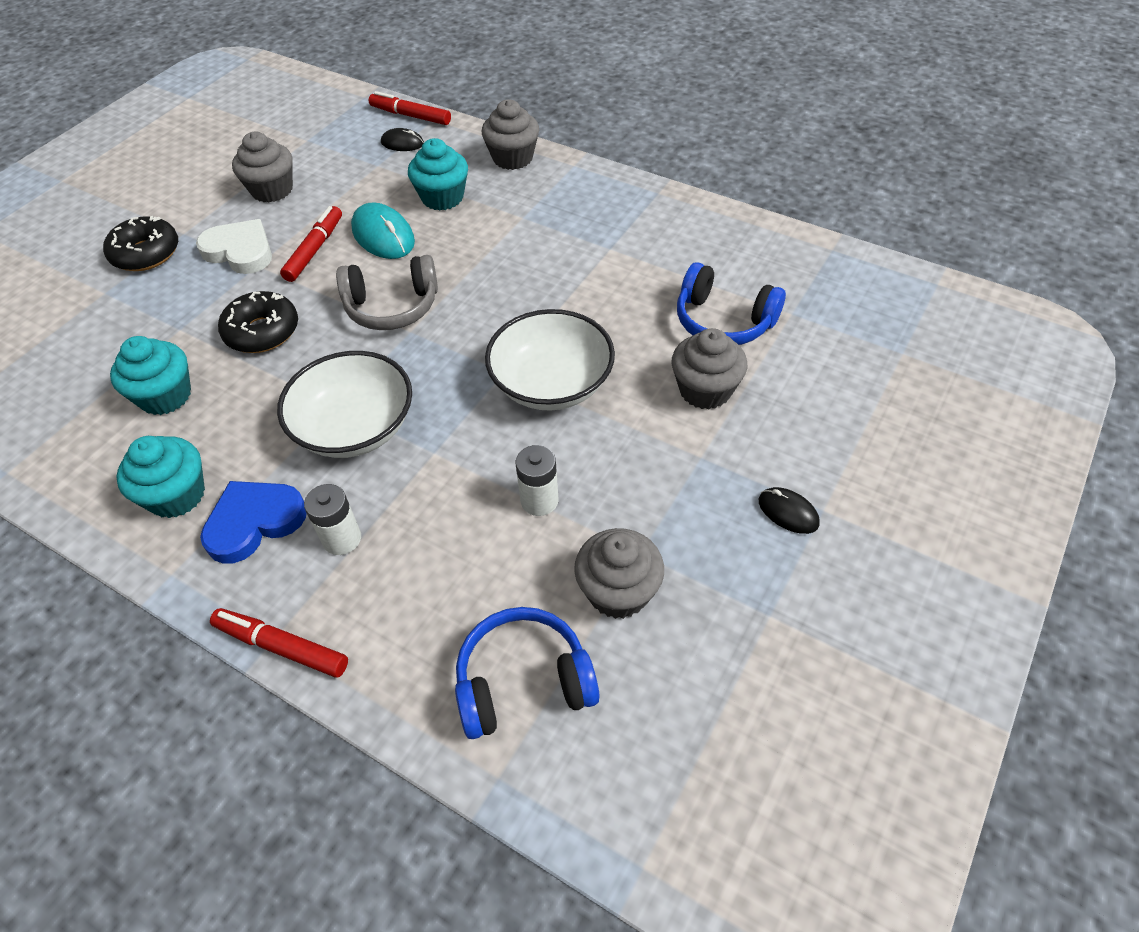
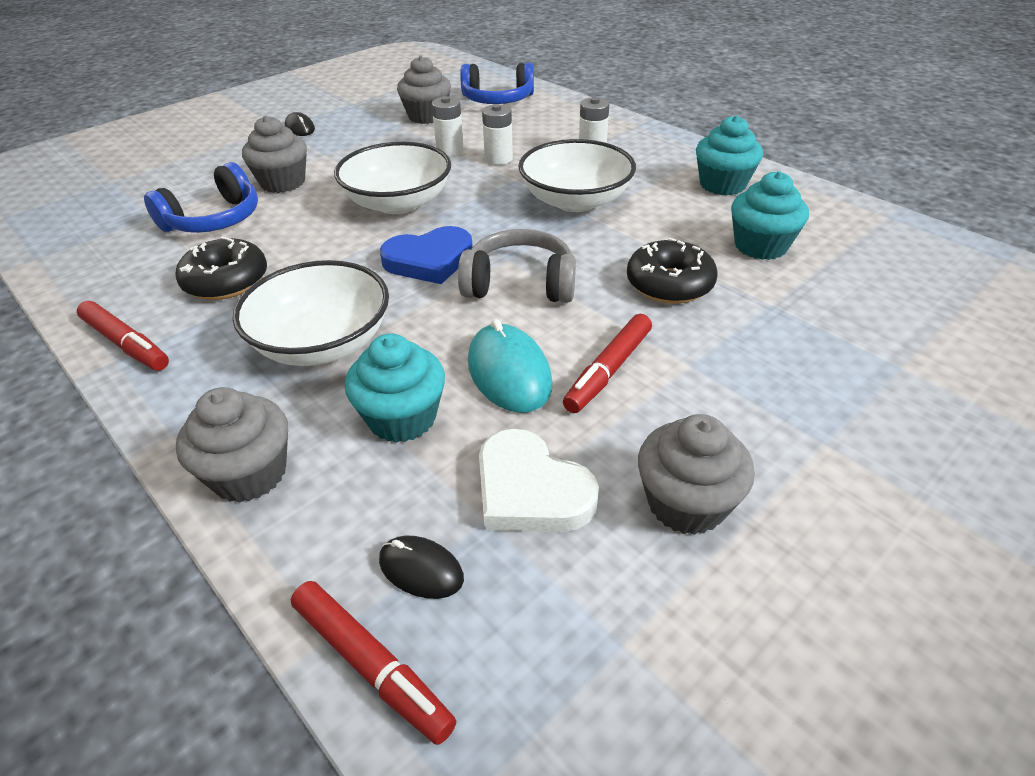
camera: 165 degrees left, 10 degrees down
black donut [103,216,178,271] -> black donut moved to [175,236,267,300]
white heart [196,219,272,274] -> white heart moved to [479,429,599,532]
blue heart [200,481,307,564] -> blue heart moved to [380,226,473,284]
red marker [210,608,348,678] -> red marker moved to [77,301,169,371]
blue headphones [677,262,786,345] -> blue headphones turned 90 degrees clockwise [144,162,258,233]
none -> white bowl [232,260,389,366]
none -> white battery [482,104,513,165]

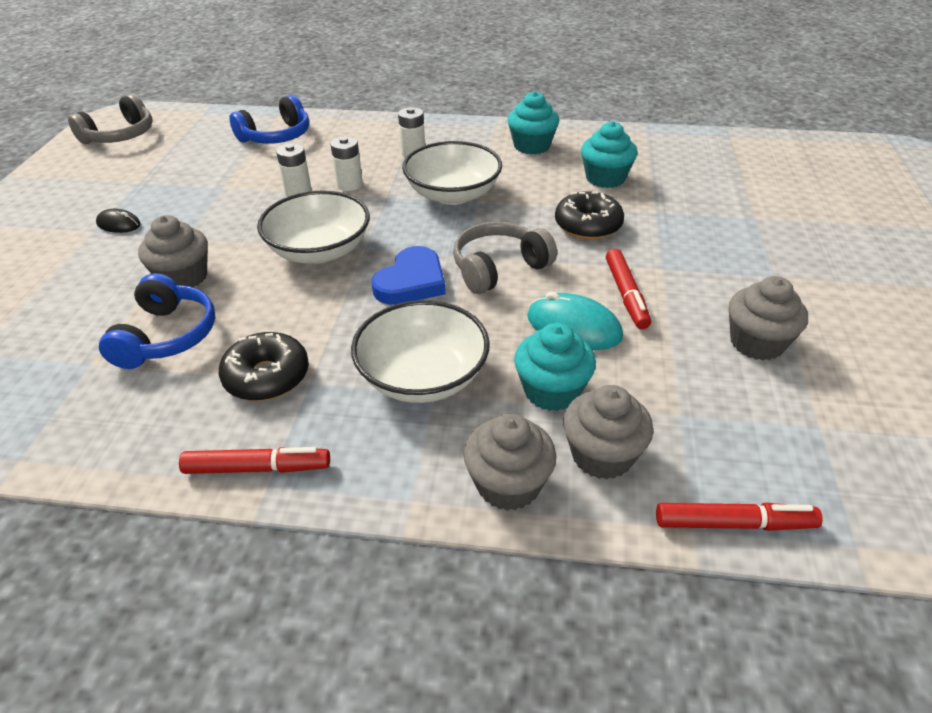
camera: 40 degrees left, 0 degrees up
black mouse [379,536,464,599] -> none
grey cupcake [397,56,451,124] -> grey cupcake moved to [563,385,654,479]
white heart [479,429,599,532] -> none
none -> grey headphones [68,94,153,144]

